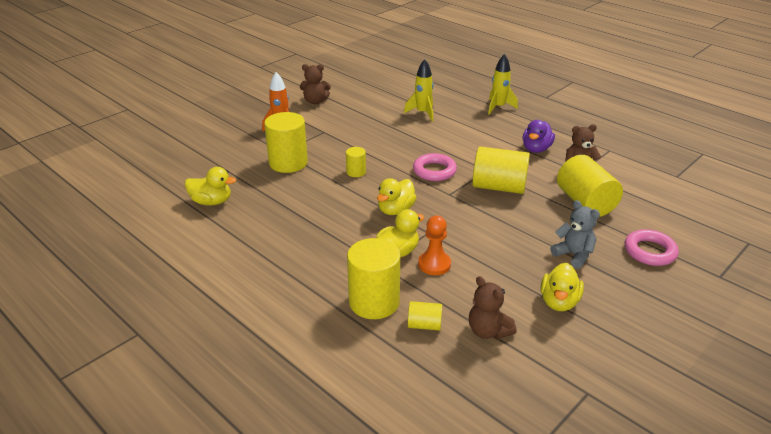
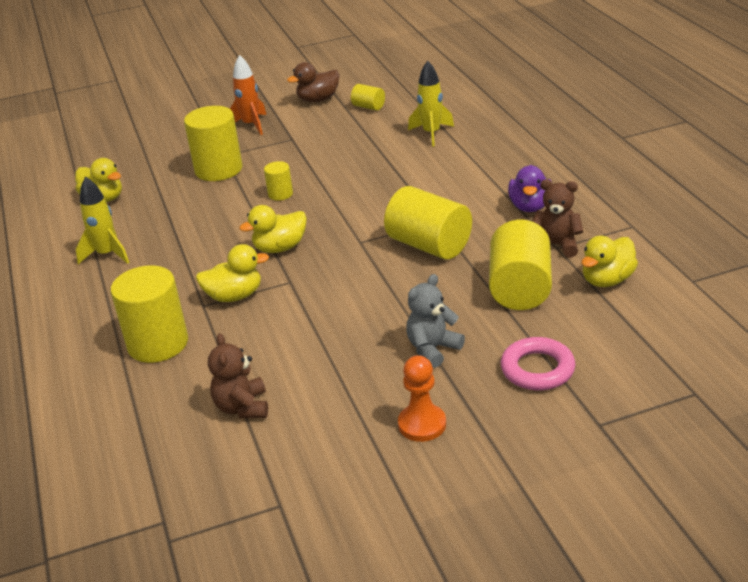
camera: 30 degrees right, 0 degrees up
brown teddy bear [300,64,331,104] -> brown duck [287,62,339,102]
yellow cylinder [408,301,442,331] -> yellow cylinder moved to [351,84,385,110]
pink ring [413,153,457,181] -> none
orange pawn [418,216,451,275] -> orange pawn moved to [398,355,446,442]
yellow rocket [488,54,518,115] -> yellow rocket moved to [76,176,129,264]
purple duck [523,120,555,153] -> purple duck turned 45 degrees counterclockwise [508,165,552,212]
yellow duck [541,263,584,311] -> yellow duck moved to [581,235,638,287]
grey teddy bear [550,200,600,269] -> grey teddy bear turned 120 degrees counterclockwise [406,274,465,368]

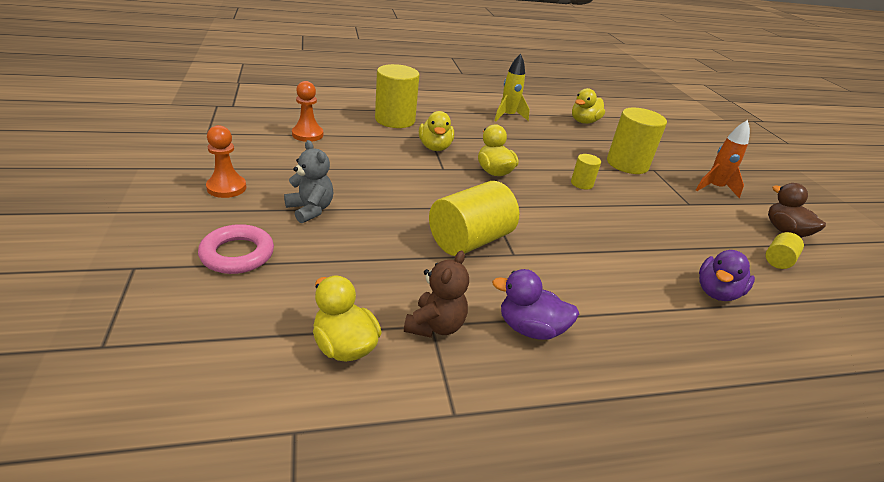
camera: 90 degrees right, 0 degrees up
brown teddy bear [208,333,268,418] -> orange pawn [292,81,323,142]
yellow rocket [408,60,454,147] -> purple duck [699,250,755,301]
yellow cylinder [489,220,552,310] -> none

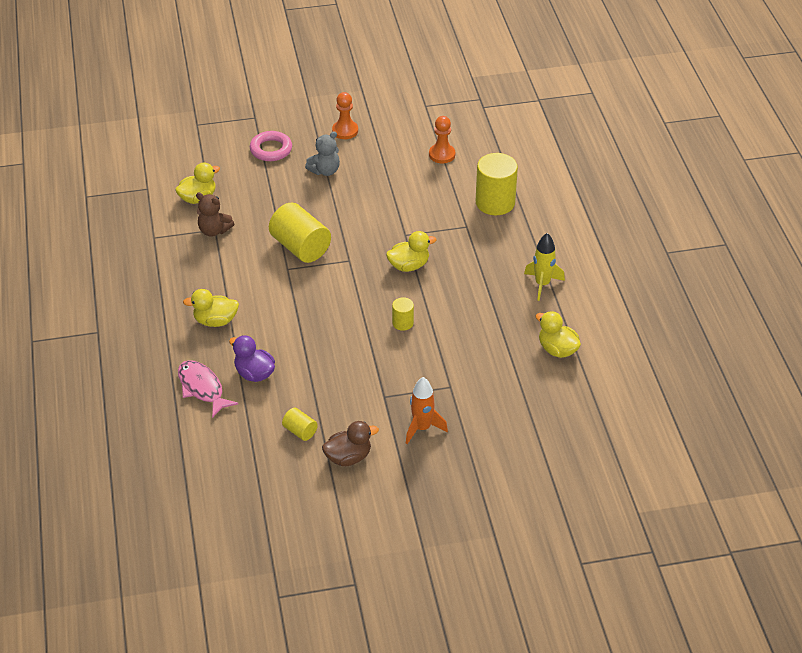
camera: 95 degrees right, 10 degrees up
yellow duck [419,111,454,151] -> yellow duck moved to [183,289,239,327]
purple duck [492,269,579,340] -> none
yellow cylinder [607,108,667,174] -> none
none -> pink fish [178,360,238,418]

